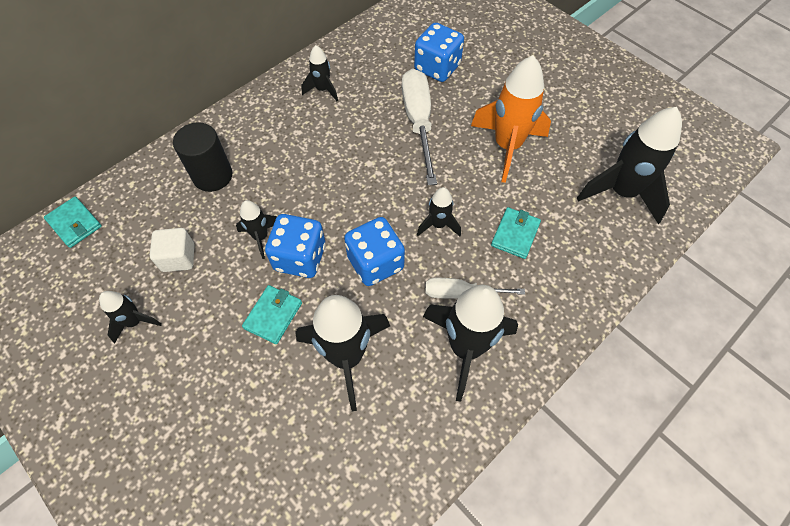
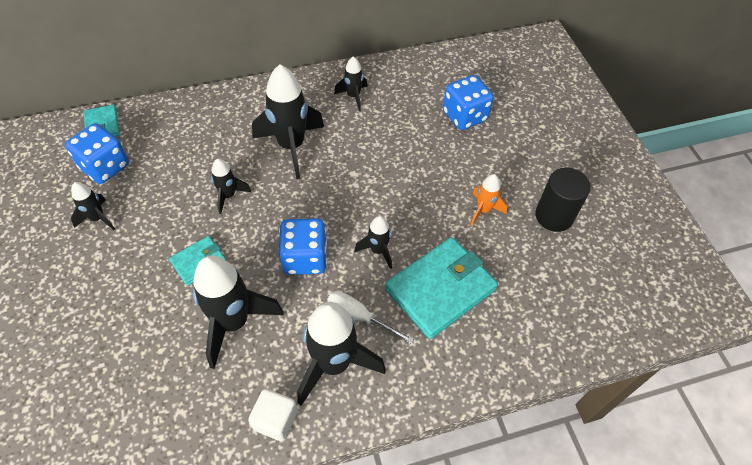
camera: 25 degrees right, 5 degrees down
white cube [150,228,195,272] -> white cube moved to [248,389,297,441]
black cylinder [173,122,232,192] -> black cylinder moved to [535,168,591,232]
blue dice [265,214,326,278] -> blue dice moved to [65,123,129,184]
white screwdriver [402,69,437,185] -> none
orange rocket [471,55,551,183] -> orange rocket [471,174,507,226], size x0.51
turquoise wallet [491,207,541,259] -> turquoise wallet [385,237,498,339], size x1.95
black rocket [577,107,682,224] -> black rocket moved to [252,64,324,179]

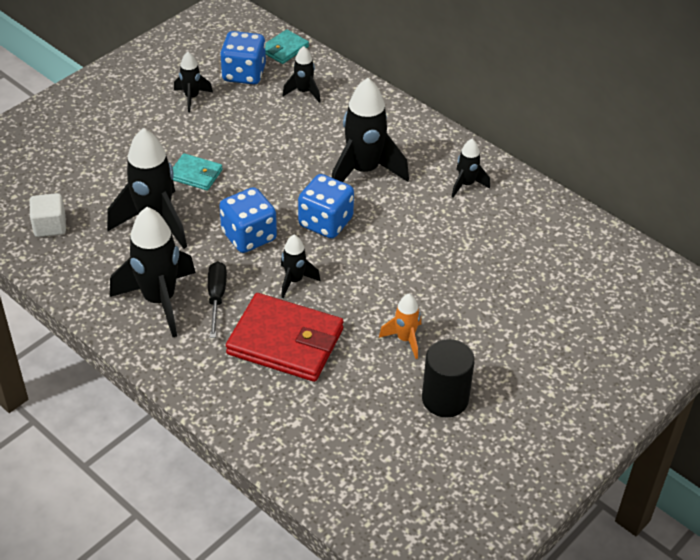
camera: 60 degrees right, 10 degrees down
black rocket [211,159,251,214] -> black rocket moved to [282,46,321,103]
white cube [248,389,297,441] -> white cube moved to [30,193,66,237]
white screwdriver [327,291,414,344] -> black screwdriver [208,261,227,338]
turquoise wallet [385,237,498,339] -> red wallet [226,293,344,382]
blue dice [443,75,494,130] -> blue dice moved to [298,174,354,239]

